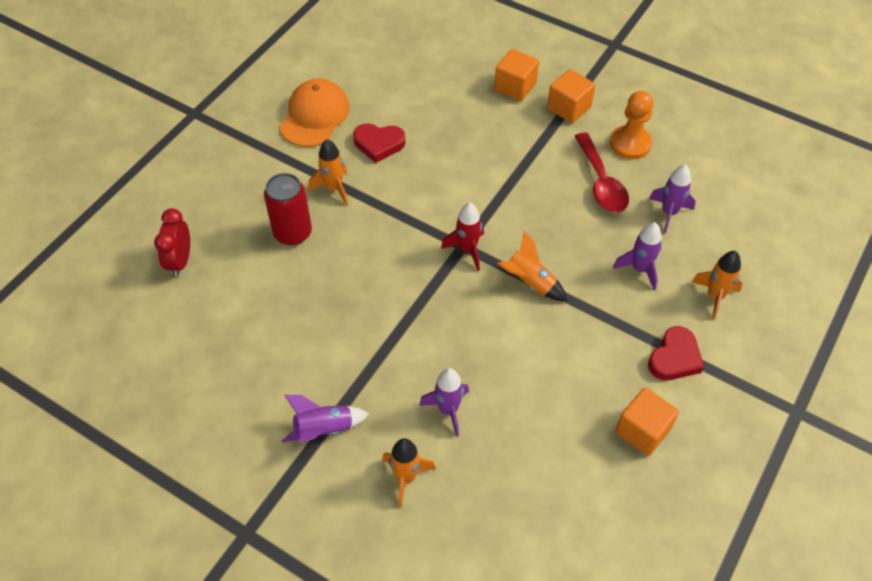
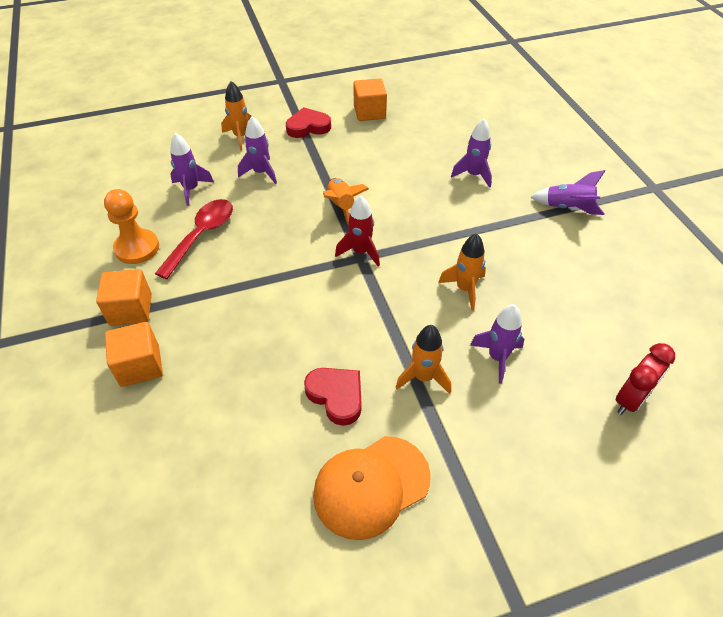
camera: 140 degrees left, 5 degrees down
red can [264,173,312,245] -> purple rocket [470,304,524,384]
orange rocket [382,438,436,508] -> orange rocket moved to [438,233,486,311]

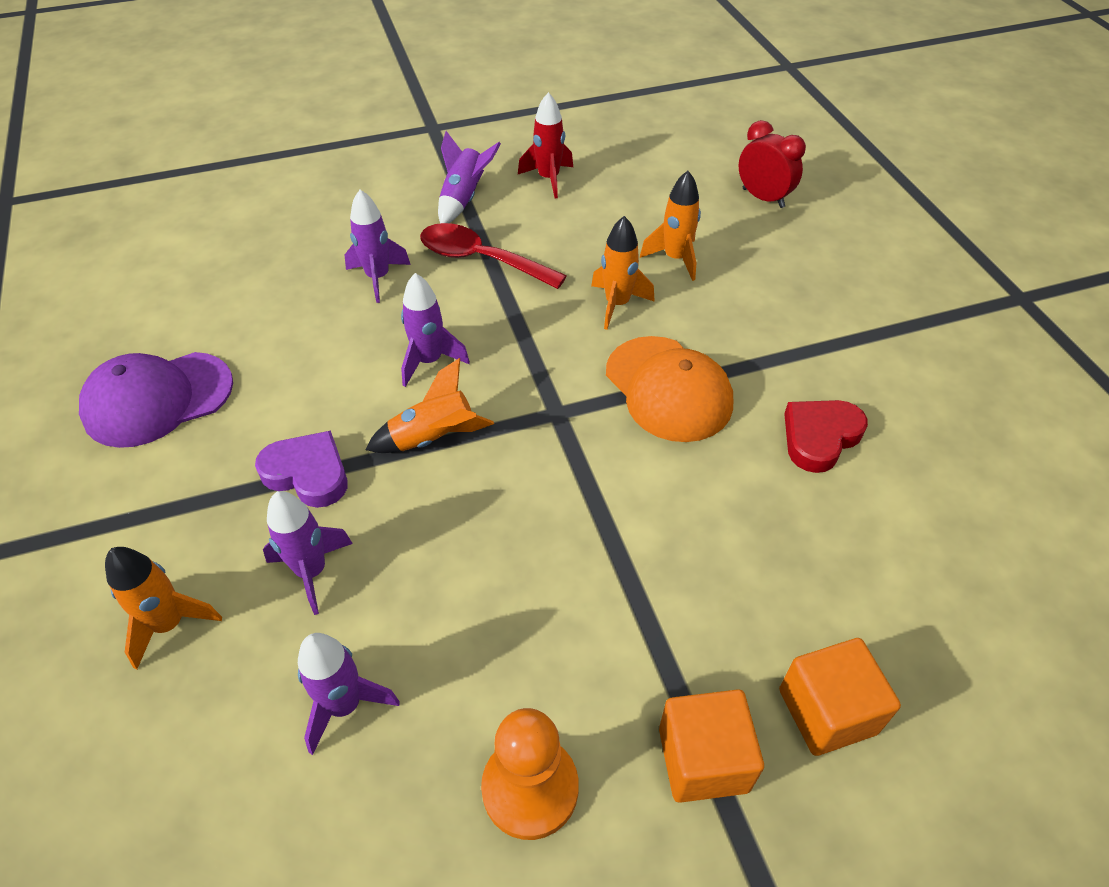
camera: 90 degrees left, 0 degrees up
red spoon [155,199,233,279] -> red spoon moved to [420,223,567,289]
red heart [286,107,331,138] -> none
orange cap [313,436,431,540] -> orange cap moved to [606,336,733,442]
red rocket [335,195,380,267] -> red rocket moved to [518,92,573,198]
orange cube [353,78,387,121] -> purple cap [79,352,233,448]
orange rocket [395,325,451,394] -> orange rocket moved to [640,171,701,281]
purple rocket [470,304,524,384] -> purple rocket moved to [401,273,470,387]
none -> purple heart [255,431,348,508]

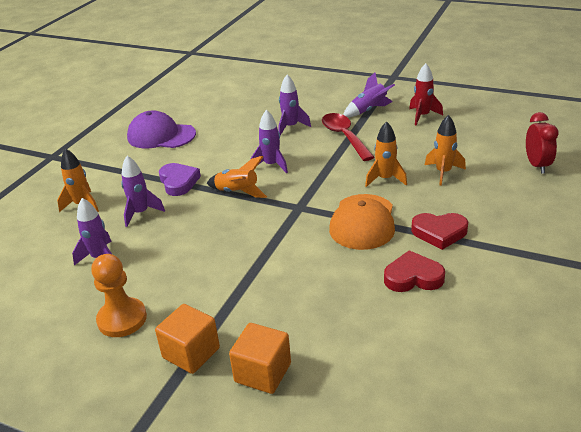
camera: 45 degrees right, 15 degrees down
none -> red heart [411,213,468,250]

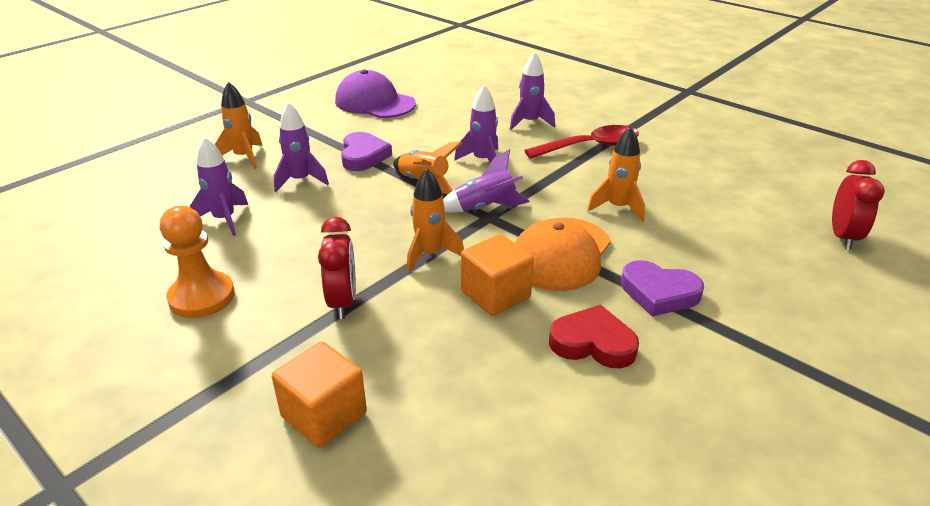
camera: 15 degrees right, 0 degrees up
orange cube [155,304,220,374] -> orange cube moved to [461,234,534,316]
red spoon [322,113,374,161] -> red spoon turned 75 degrees clockwise [524,125,639,159]
purple rocket [343,73,395,117] -> purple rocket moved to [443,149,530,213]
red rocket [409,63,443,125] -> none
red heart [411,213,468,250] -> purple heart [621,260,704,317]
orange rocket [425,115,466,186] -> orange rocket moved to [407,169,464,272]
none -> red clock [318,217,356,319]

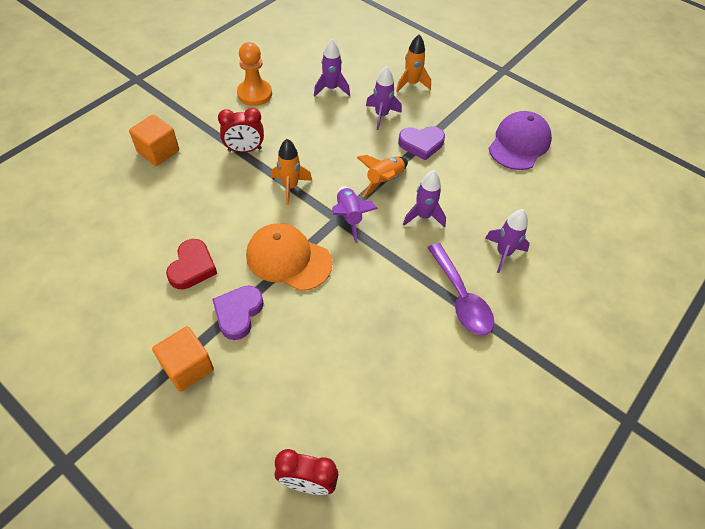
camera: 85 degrees right, 20 degrees up
orange cube [461,234,534,316] -> orange cube moved to [152,326,214,392]
red spoon [524,125,639,159] -> purple spoon [427,243,494,335]
orange rocket [587,126,645,222] -> none

